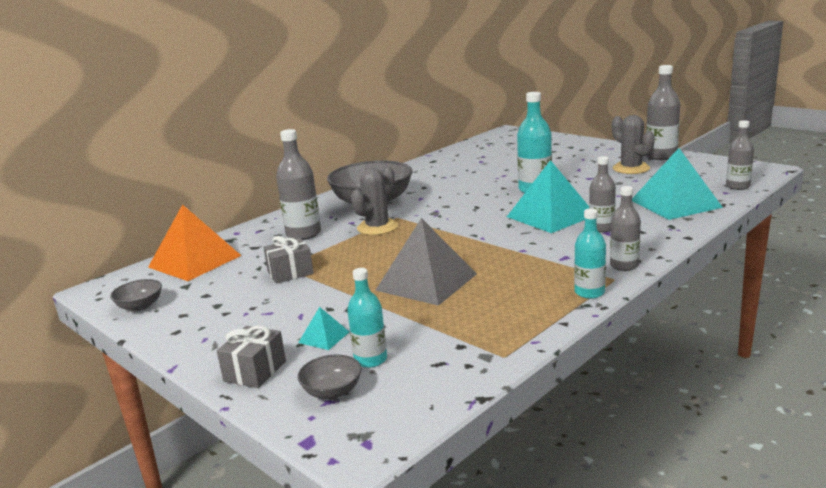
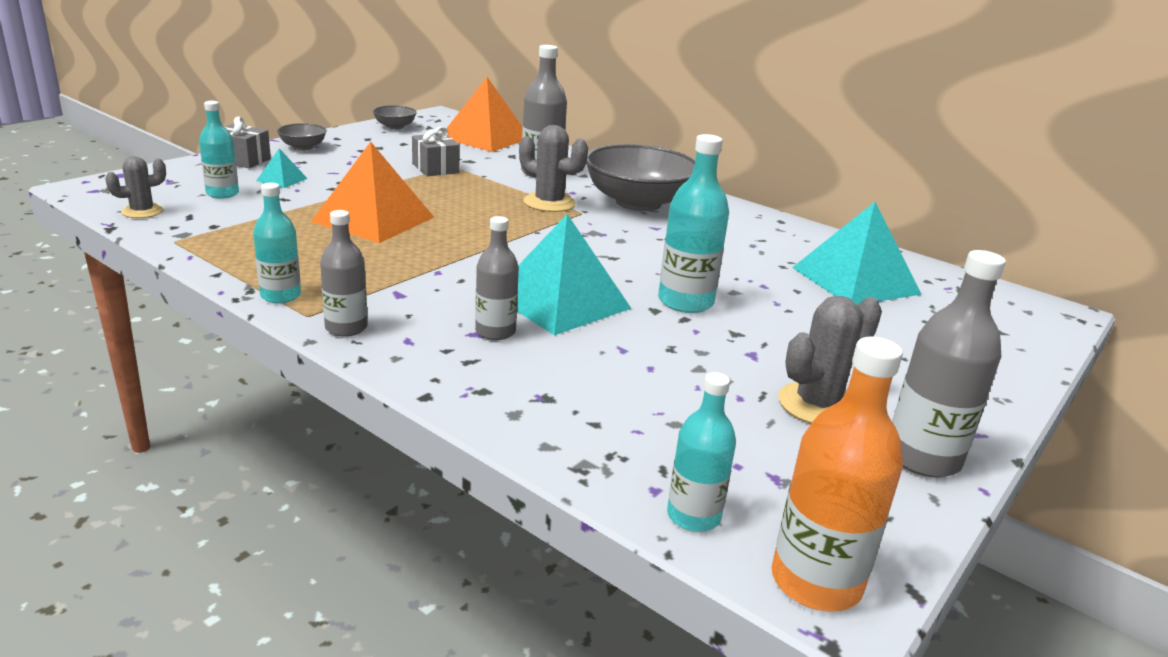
camera: 80 degrees right, 5 degrees up
grey bowl [297,355,362,399] -> grey bowl moved to [277,123,327,150]
grey pyramid [375,218,477,306] -> orange pyramid [311,142,434,243]
turquoise pyramid [632,148,723,220] -> turquoise pyramid moved to [792,202,921,305]
grey bottle [726,120,754,190] -> turquoise bottle [667,372,736,532]
none -> grey cactus [105,156,166,218]
none -> orange bottle [772,336,903,611]

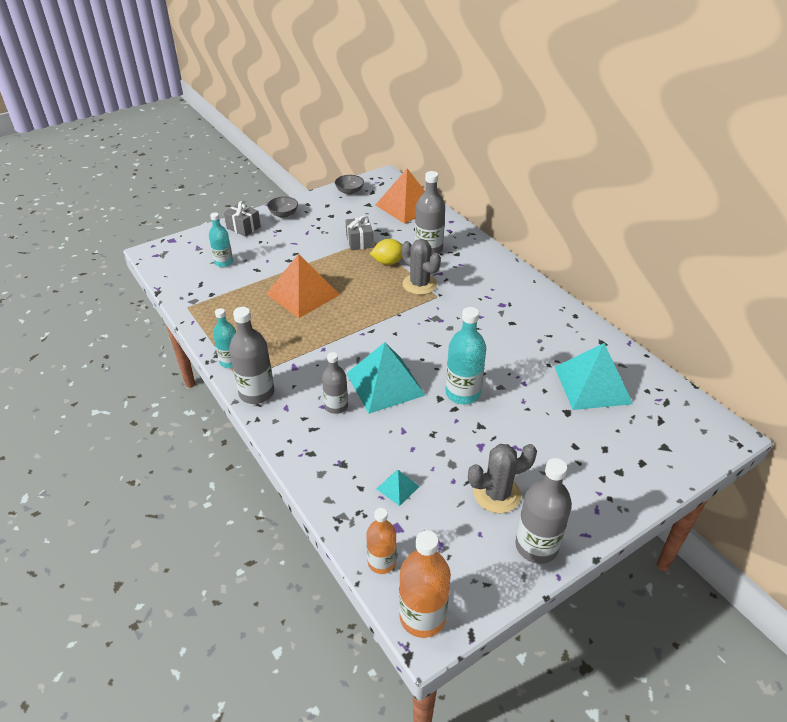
camera: 20 degrees right, 15 degrees up
grey cactus [105,156,166,218] -> none
turquoise pyramid [256,148,308,188] -> turquoise pyramid moved to [377,470,420,506]
grey bottle [320,210,368,337] -> grey bottle [229,307,274,404], size x1.54
grey bowl [586,144,695,211] -> none
turquoise bottle [667,372,736,532] -> orange bottle [366,508,397,574]
none -> yellow lemon [370,239,403,265]

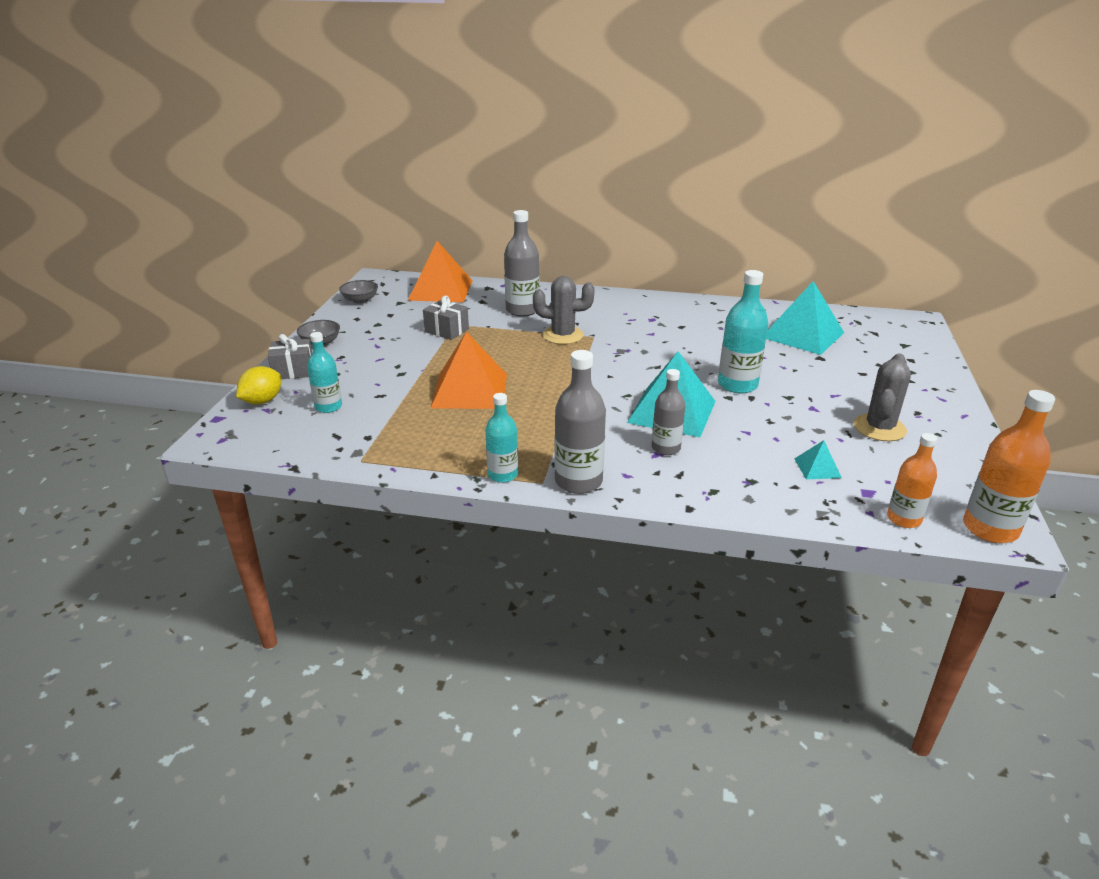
camera: 45 degrees left, 10 degrees down
yellow lemon [370,239,403,265] -> yellow lemon moved to [236,366,281,404]
grey bottle [515,458,572,564] -> none

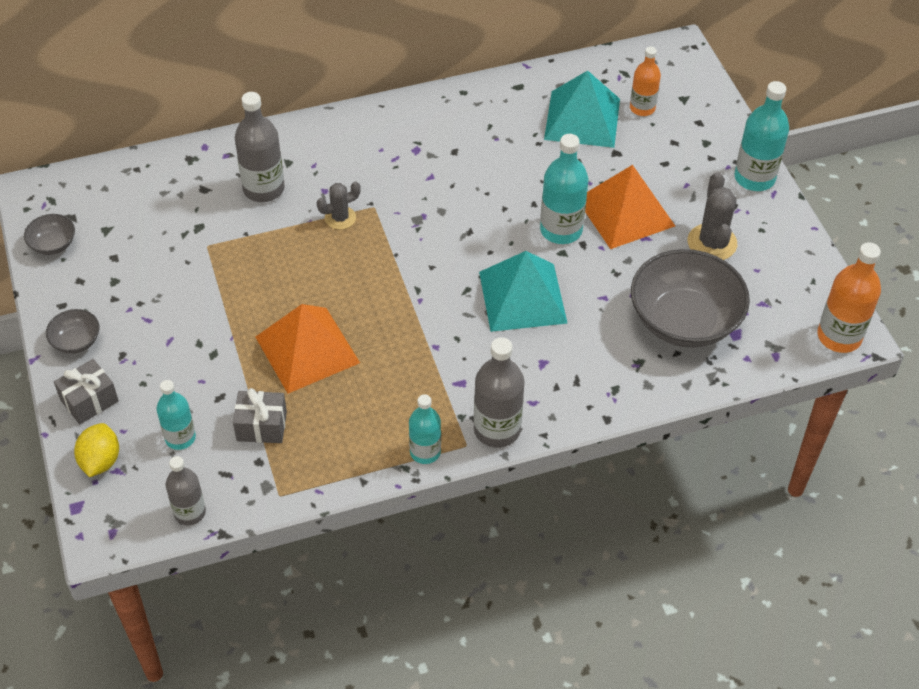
camera: 30 degrees left, 20 degrees up
orange pyramid [408,241,472,302] -> orange pyramid moved to [585,165,675,249]
grey gift [423,296,469,340] -> grey gift moved to [233,388,287,443]
grey cactus [533,276,595,344] -> grey cactus [317,182,361,230], size x0.64
grey bottle [652,369,685,455] -> grey bottle moved to [166,456,206,525]
turquoise pyramid [794,440,842,479] -> grey bowl [631,249,750,348]
orange bottle [887,433,937,528] -> orange bottle moved to [630,47,661,116]
none -> turquoise bottle [734,81,789,191]

